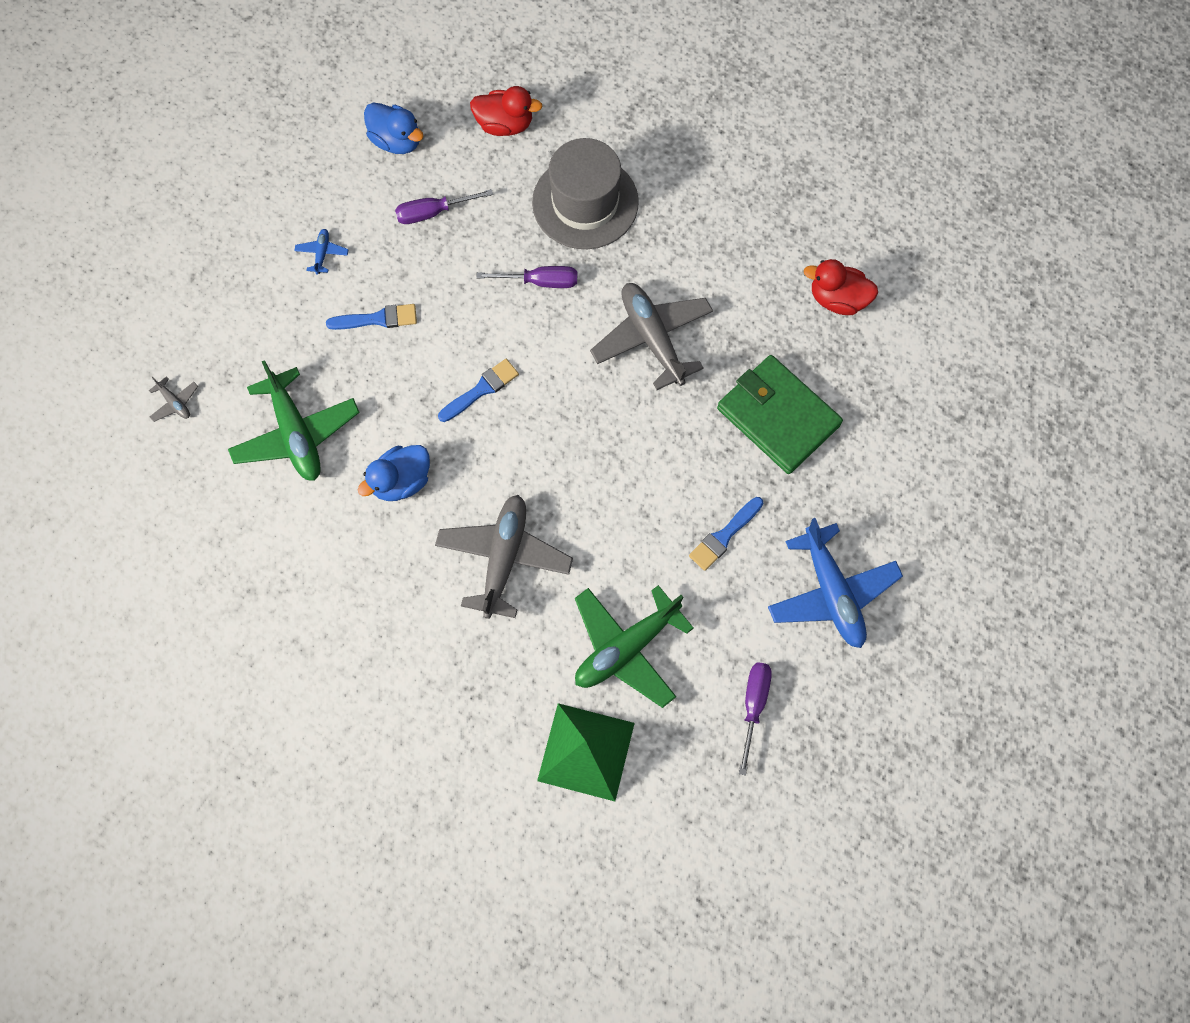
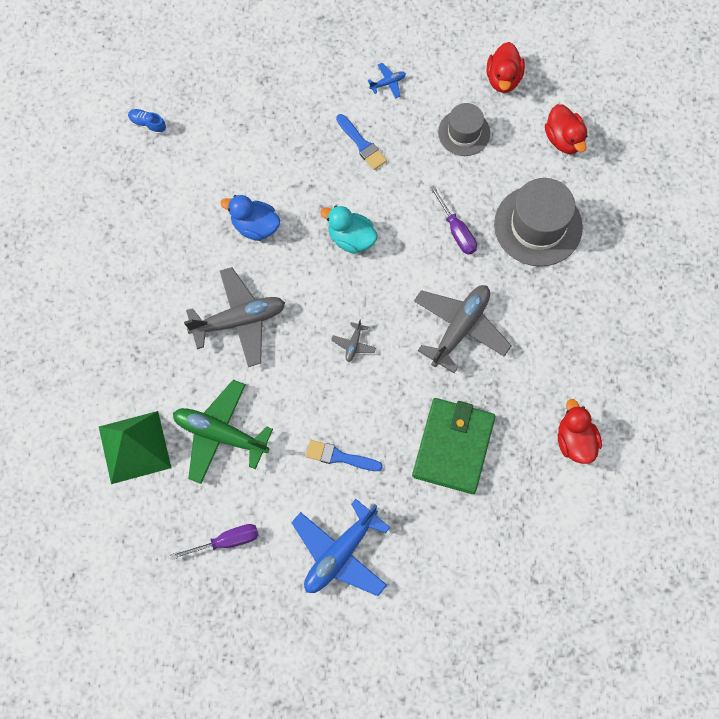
camera: 60 degrees right, 0 degrees up
grey plane [149,377,198,422] -> grey plane moved to [331,320,376,362]
green plane [228,360,360,481] -> none
blue duck [364,102,424,154] -> red duck [487,42,525,93]
purple screwdriver [395,189,493,224] -> grey hat [438,103,490,156]
blue brush [438,359,519,422] -> turquoise duck [320,206,378,254]
none -> blue shoe [128,109,166,134]

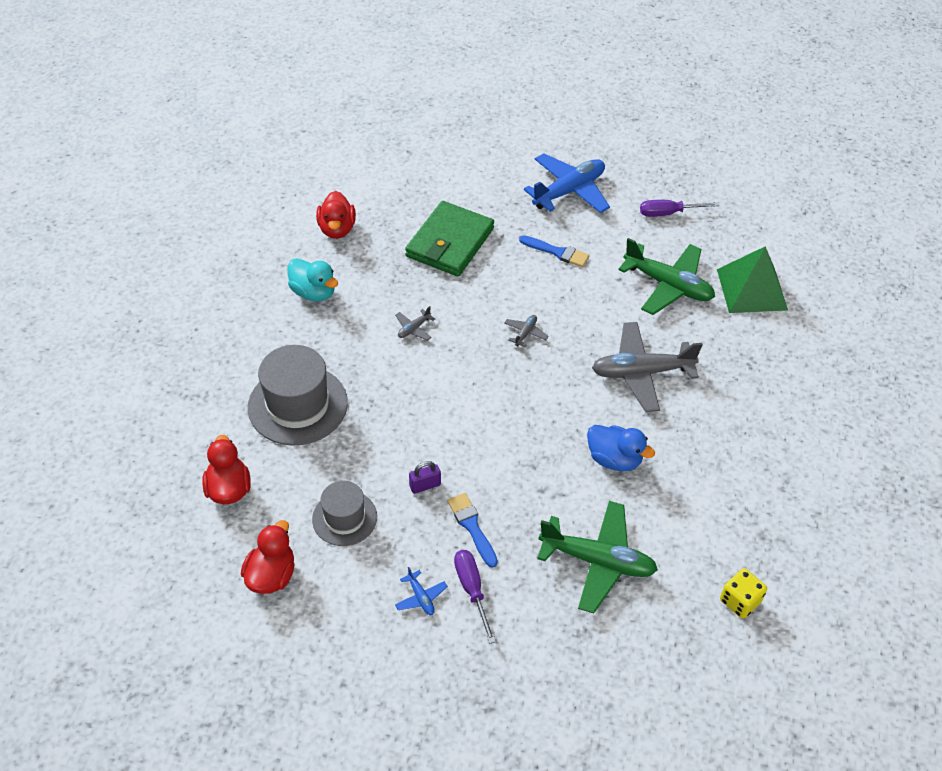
camera: 170 degrees left, 20 degrees down
blue shoe [128,109,166,134] -> yellow dice [720,568,767,619]
turquoise duck [320,206,378,254] -> turquoise duck moved to [288,258,338,301]
blue plane [368,63,406,99] -> blue plane turned 105 degrees counterclockwise [395,567,448,615]
grey plane [414,285,512,373] -> grey plane [395,306,435,341], size x0.42
purple screwdriver [429,185,477,255] -> purple screwdriver moved to [454,550,496,644]
none -> purple padlock [409,461,441,494]
none -> green plane [537,501,658,613]

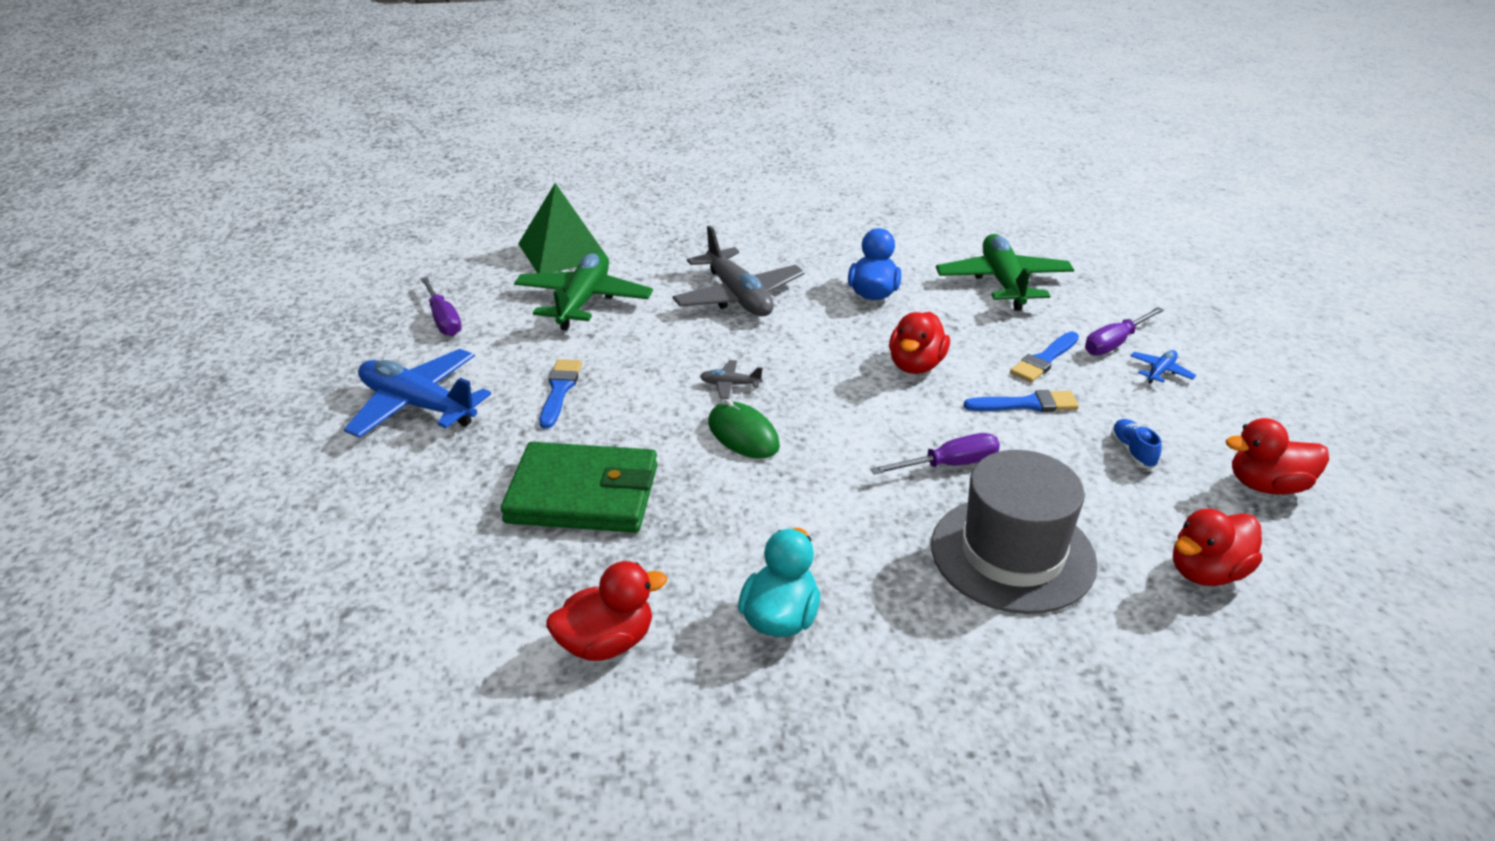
camera: 110 degrees left, 15 degrees down
grey hat [312,481,377,546] -> blue shoe [1111,419,1162,469]
grey plane [395,306,435,341] -> none
purple padlock [409,461,441,494] -> blue brush [963,390,1079,412]
yellow dice [720,568,767,619] -> none
none -> green mouse [708,399,780,459]
none -> purple screwdriver [870,433,1000,475]
none -> red duck [889,312,950,374]

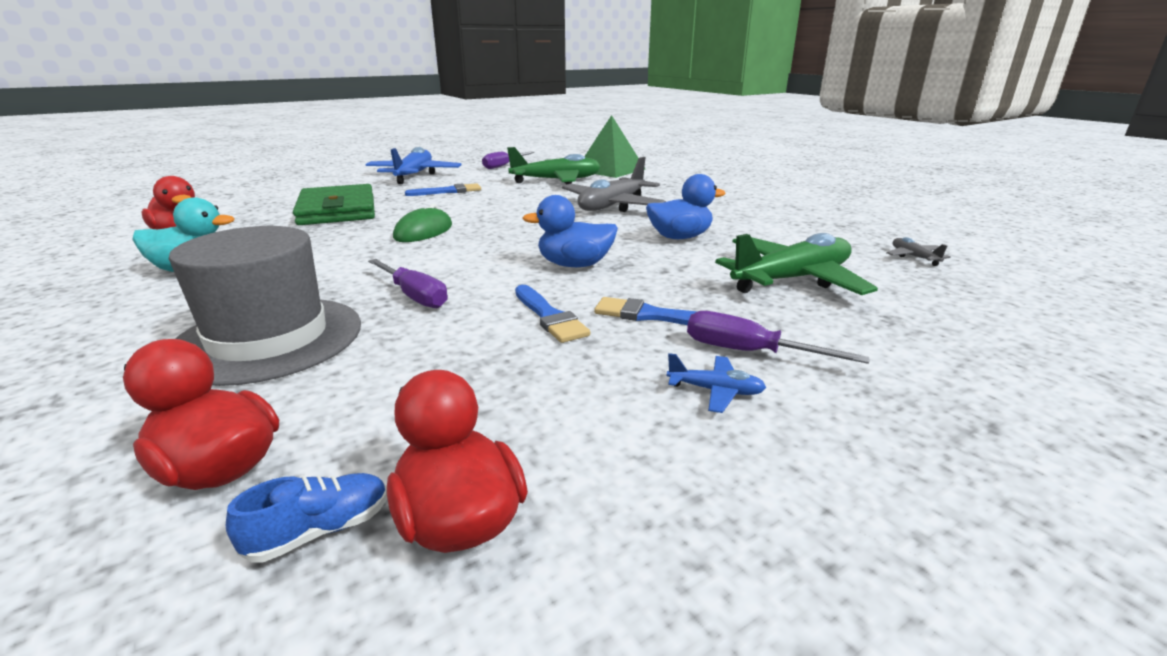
camera: 65 degrees right, 10 degrees down
grey plane [700,360,763,399] -> grey plane moved to [887,237,951,266]
red duck [889,312,950,374] -> blue duck [522,195,618,267]
blue shoe [1111,419,1162,469] -> blue shoe moved to [226,473,387,562]

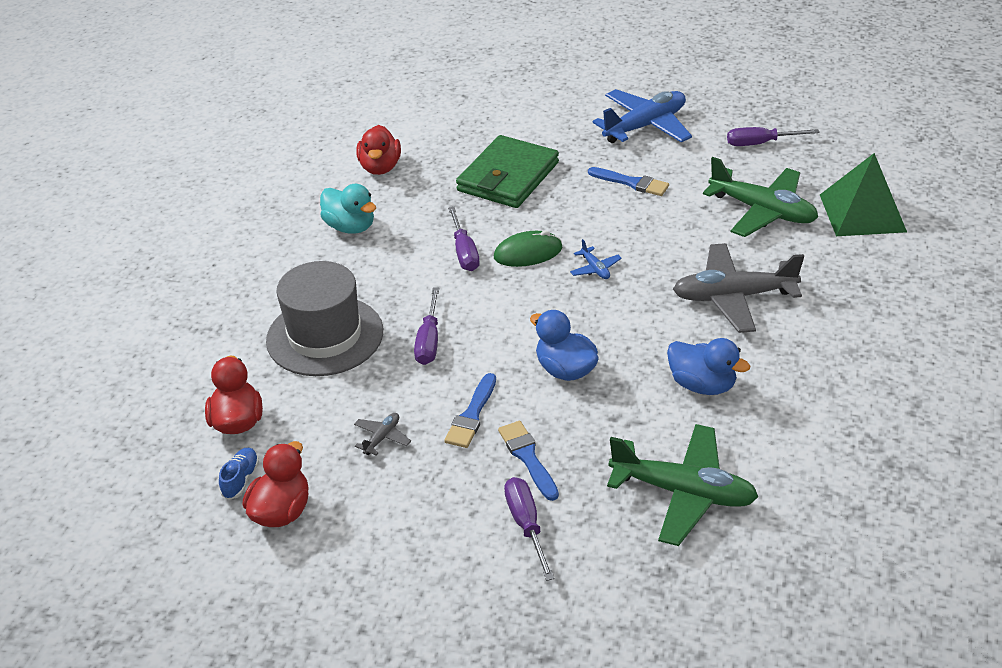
camera: 50 degrees right, 15 degrees up
blue shoe [226,473,387,562] -> blue shoe turned 90 degrees counterclockwise [219,448,259,500]
blue plane [667,353,766,413] -> blue plane moved to [570,239,622,279]
grey plane [887,237,951,266] -> grey plane moved to [354,413,411,455]
none -> purple screwdriver [448,207,480,271]

